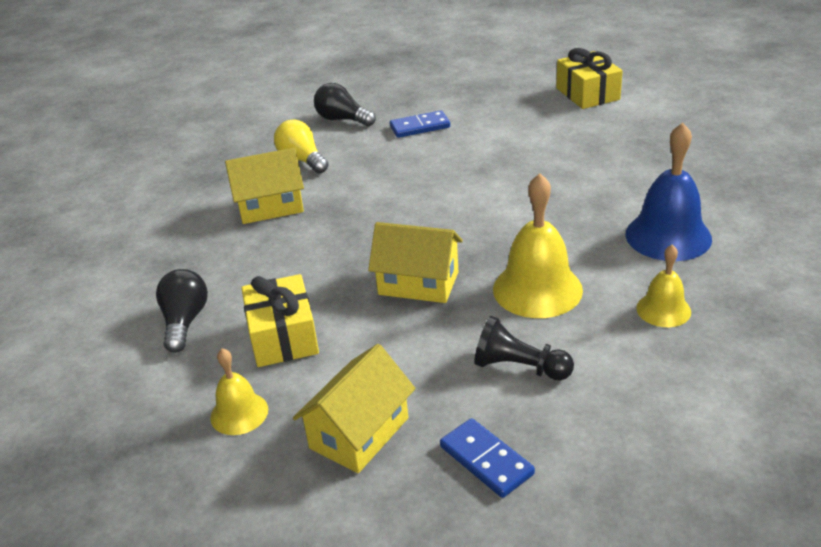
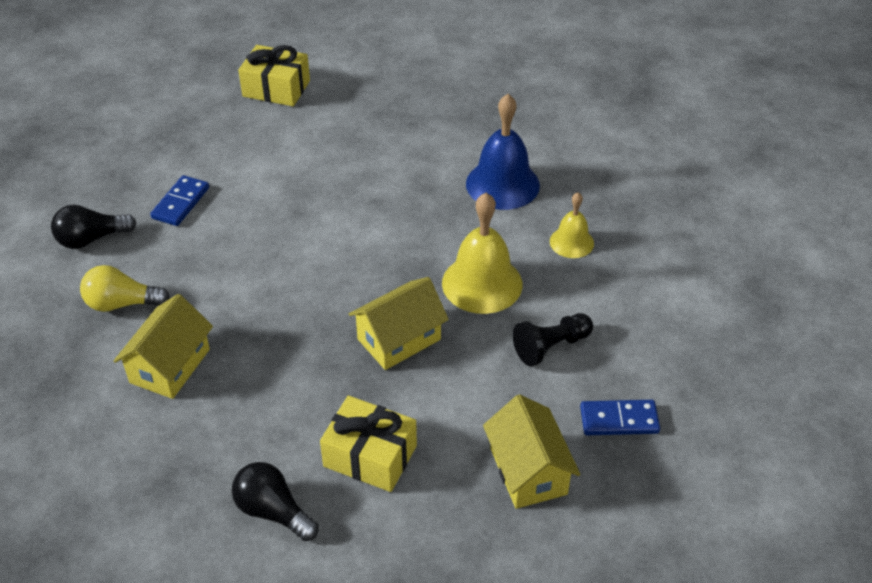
camera: 55 degrees left, 10 degrees up
yellow bell [210,348,268,435] -> none

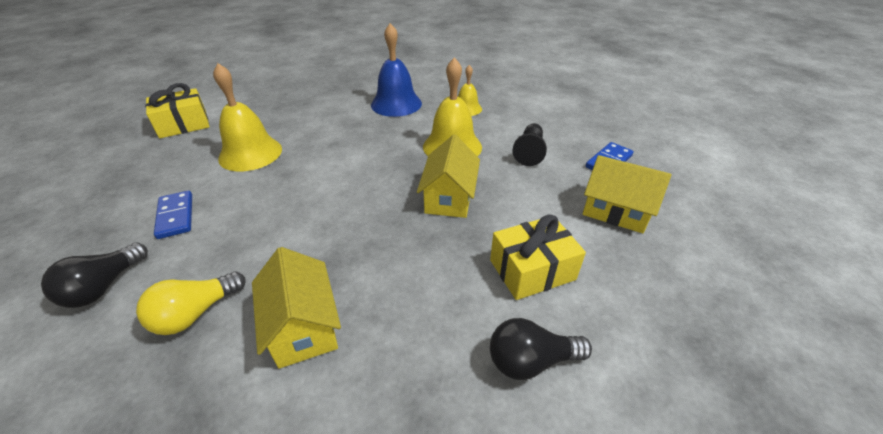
camera: 45 degrees left, 5 degrees down
none -> yellow bell [213,63,282,171]

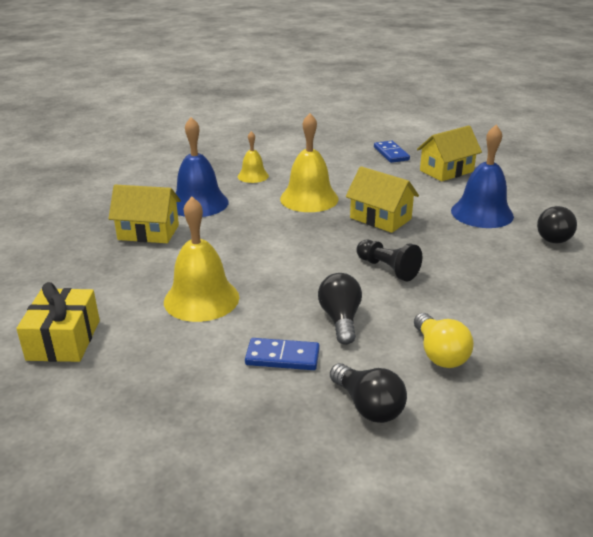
camera: 60 degrees left, 10 degrees down
yellow house [252,247,341,369] -> yellow house moved to [108,184,181,243]
yellow gift [490,214,586,300] -> blue bell [451,125,514,228]
black pawn [512,123,547,166] -> black pawn moved to [356,240,422,281]
none -> black light bulb [318,273,362,345]

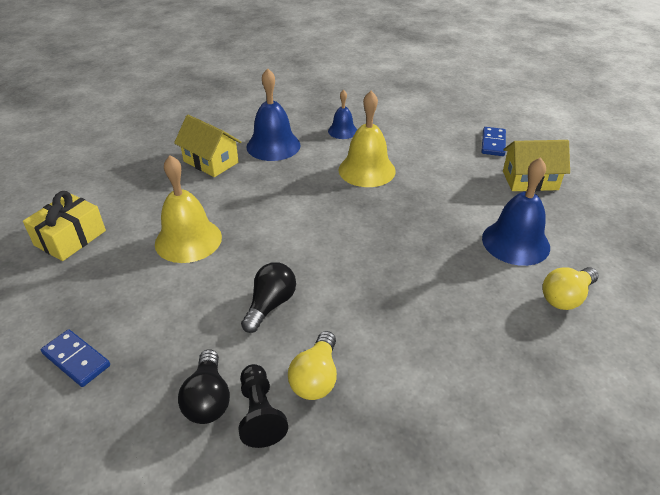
camera: 30 degrees right, 10 degrees up
yellow bell [238,131,269,183] -> blue bell [328,90,357,139]
blue domino [245,338,320,370] -> blue domino moved to [41,329,110,387]
yellow house [346,166,419,233] -> none
black pawn [356,240,422,281] -> black pawn moved to [238,364,288,448]
black light bulb [537,206,577,244] -> yellow light bulb [542,267,599,310]

